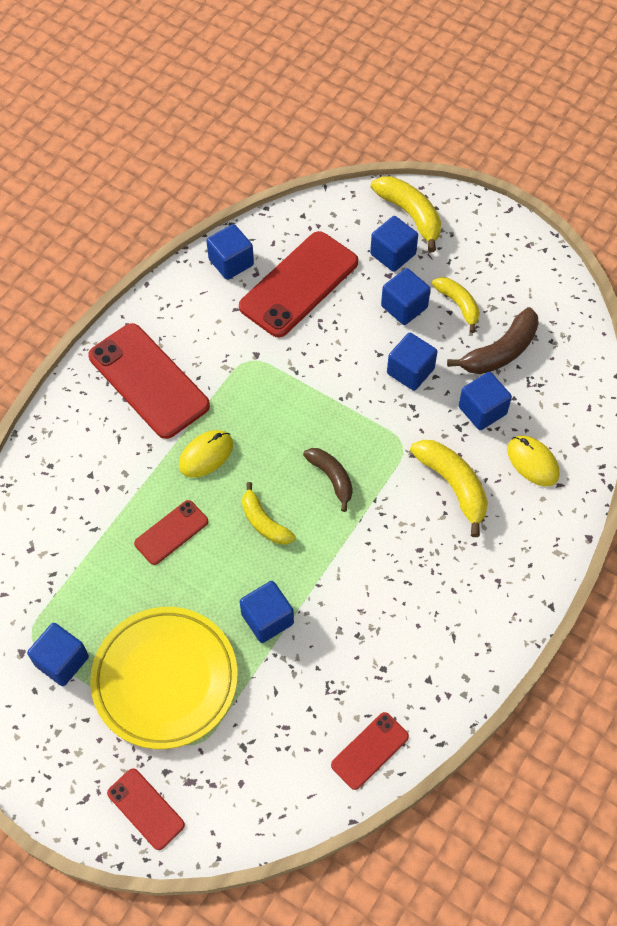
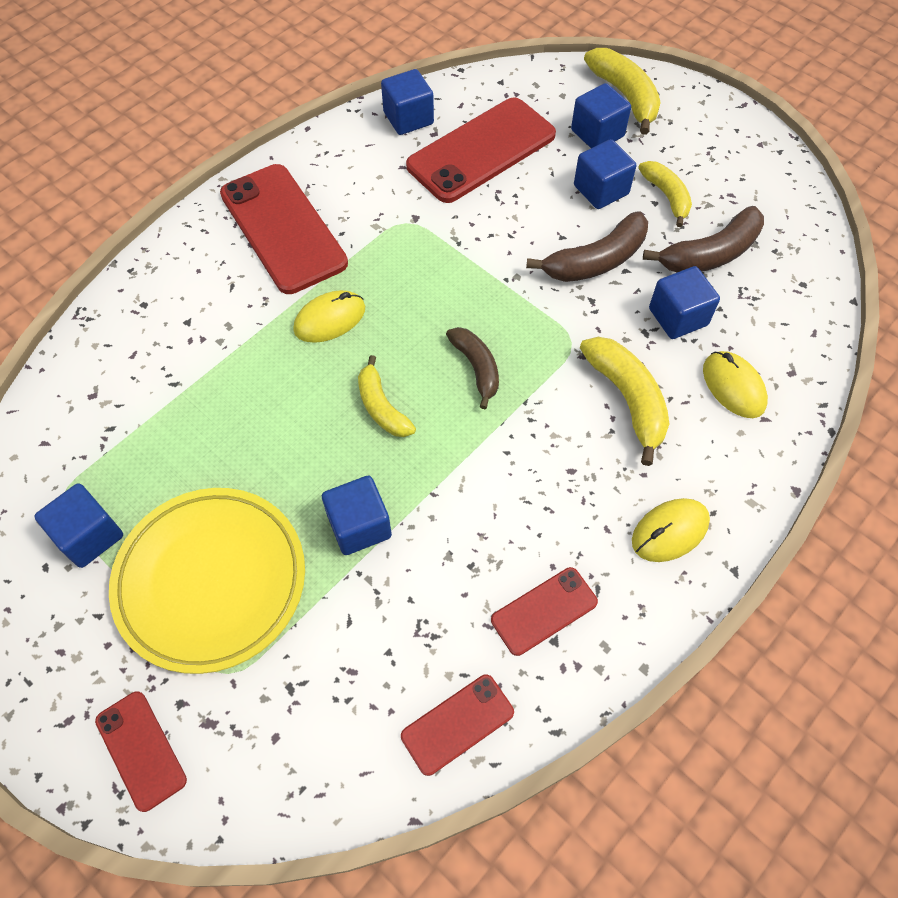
camera: 10 degrees right, 0 degrees up
red phone [134,500,208,565] -> red phone moved to [491,567,598,656]
blue cube [387,333,437,391] -> brown banana [526,211,648,282]
none -> yellow mouse [632,498,710,562]

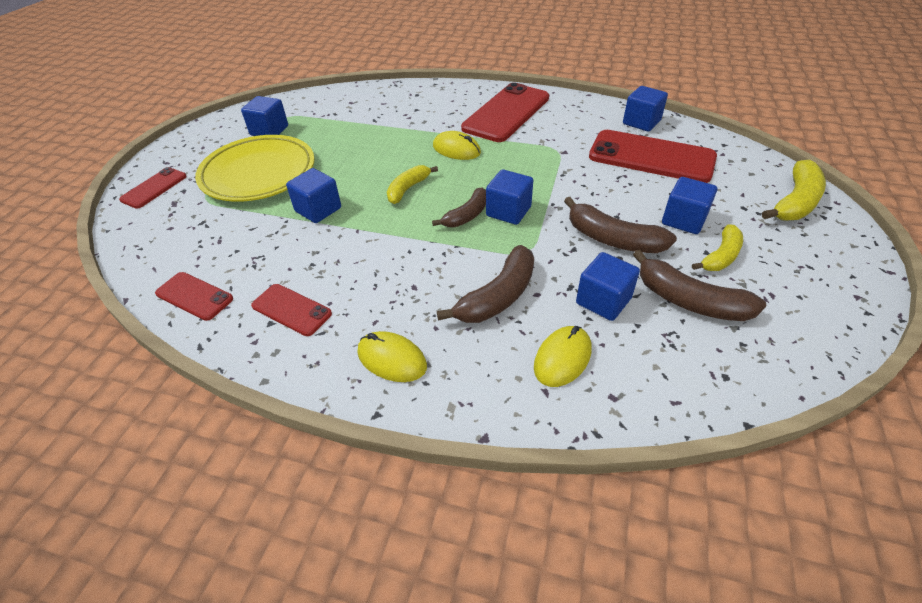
camera: 65 degrees right, 15 degrees down
blue cube [571,83,631,148] -> blue cube moved to [486,169,533,225]
yellow banana [580,337,669,466] -> brown banana [437,245,534,323]

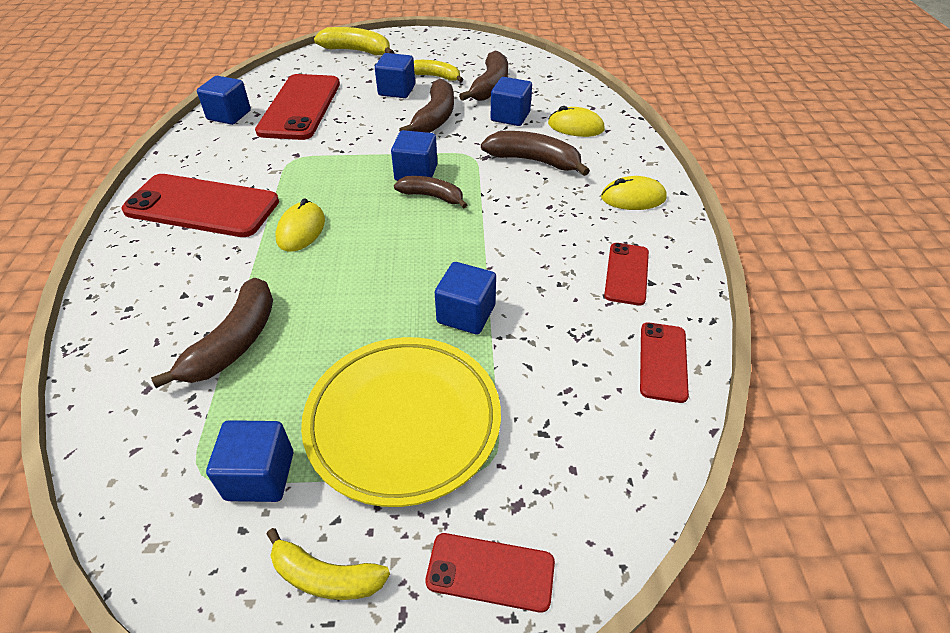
camera: 110 degrees left, 0 degrees up
yellow mouse [358,331,427,382] -> yellow mouse turned 75 degrees clockwise [601,176,667,210]
yellow banana [387,165,438,204] -> yellow banana moved to [267,528,390,600]
none -> brown banana [151,277,273,388]

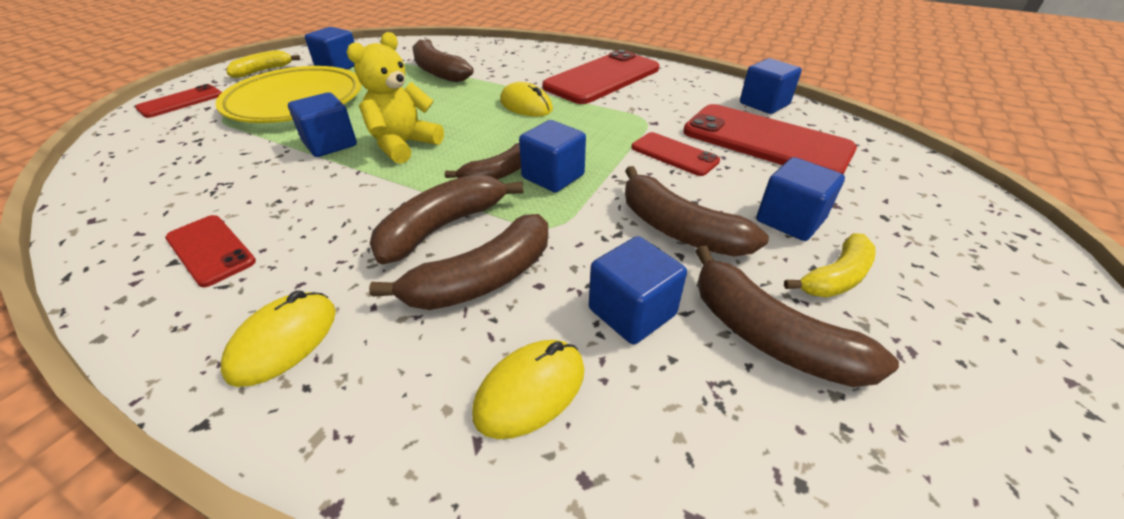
camera: 120 degrees right, 5 degrees down
yellow banana [314,27,394,55] -> none
red phone [640,323,689,403] -> red phone moved to [631,132,720,176]
none -> yellow teddy bear [347,32,444,164]
none -> brown banana [370,174,523,264]

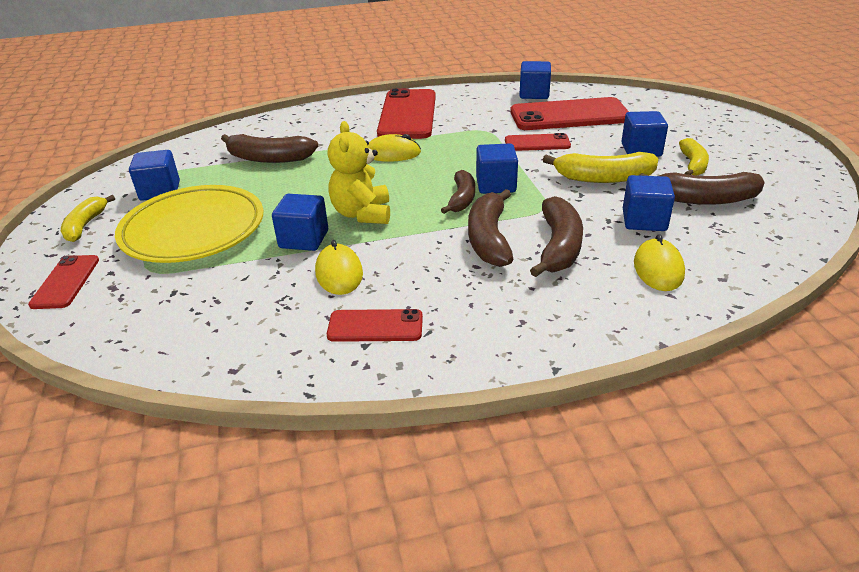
camera: 40 degrees left, 5 degrees down
yellow mouse [221,290,336,387] -> yellow mouse moved to [315,240,363,295]
brown banana [625,166,769,256] -> yellow banana [543,152,658,183]

